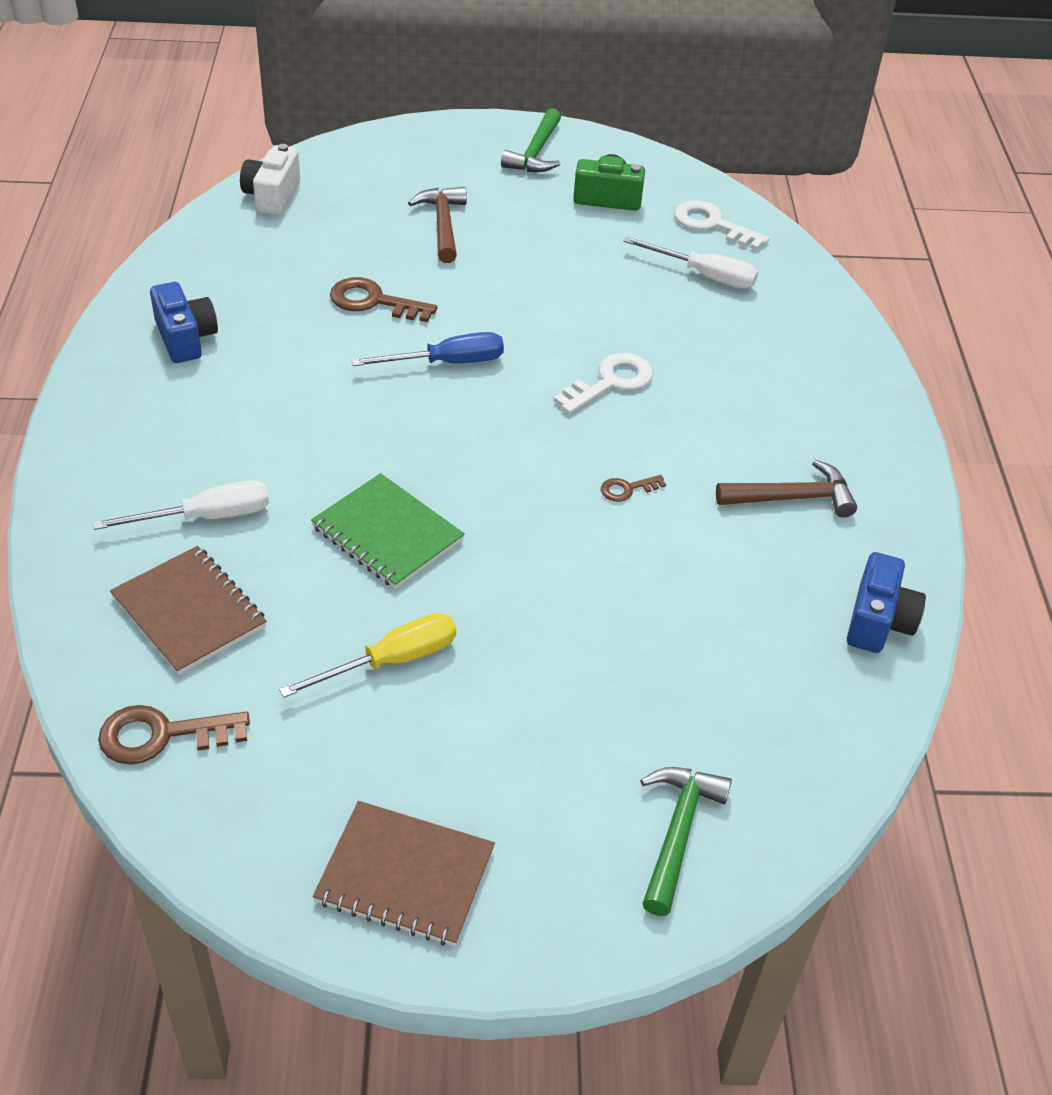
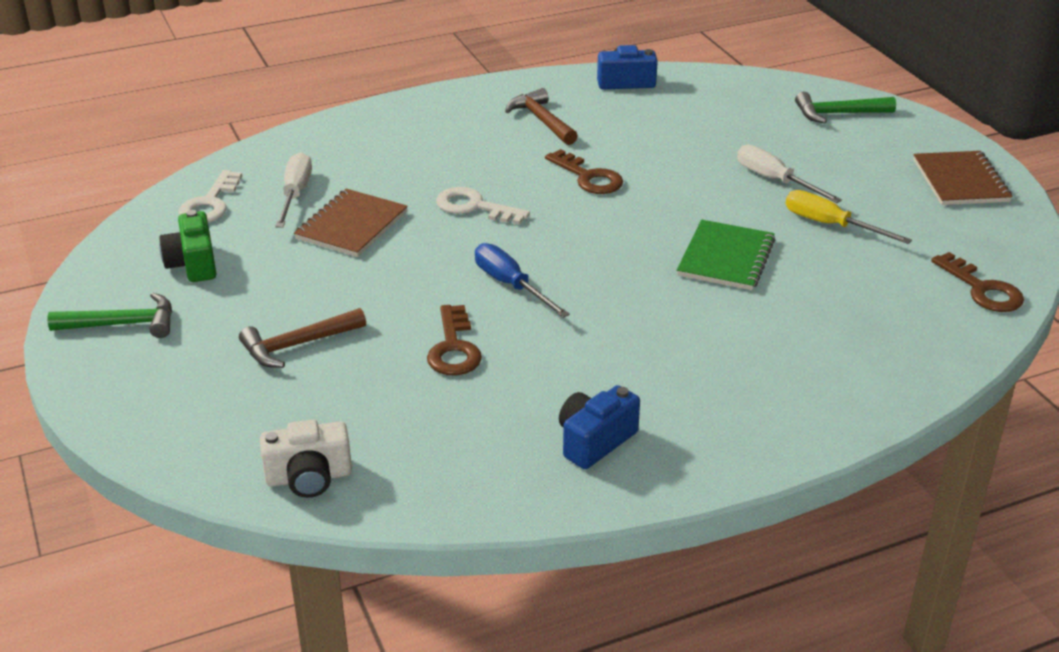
camera: 110 degrees left, 10 degrees down
white screwdriver [93,480,269,530] -> white screwdriver moved to [737,144,842,203]
brown notebook [110,546,267,675] -> brown notebook moved to [294,189,408,257]
brown key [601,475,666,502] -> brown key [545,149,623,194], size x1.84

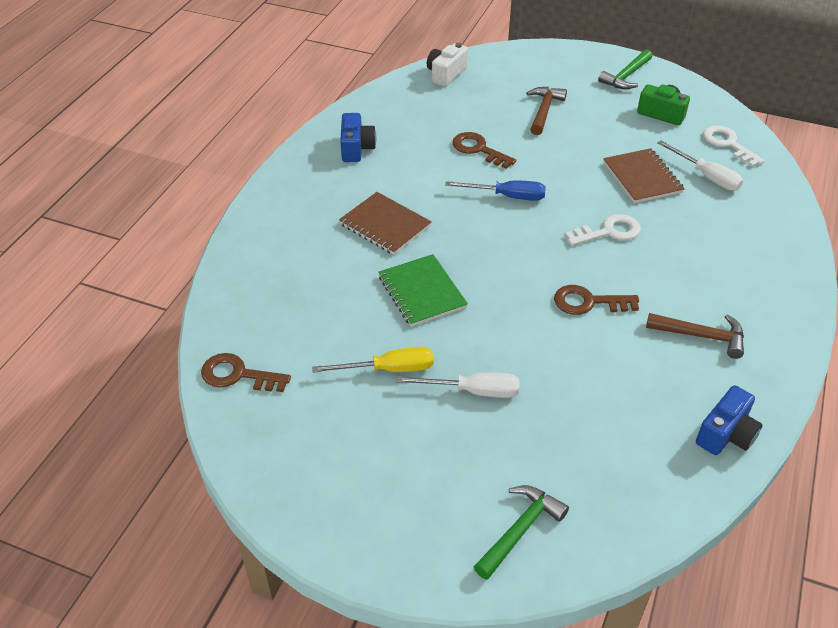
camera: 135 degrees right, 10 degrees up
brown notebook [913,151,1012,205] -> brown notebook moved to [339,192,432,255]

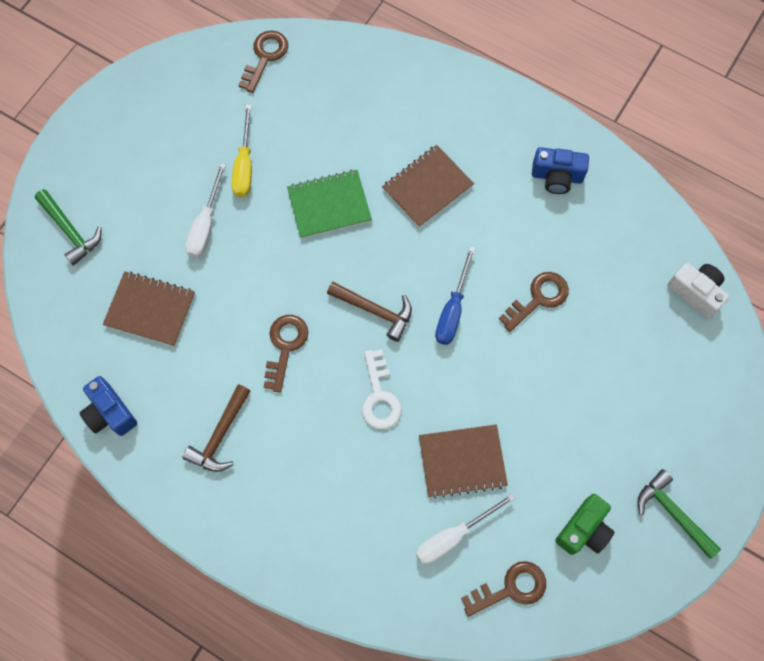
camera: 100 degrees right, 25 degrees up
brown hammer [526,87,567,135] -> brown hammer moved to [327,282,412,342]
white key [703,125,765,167] -> brown key [461,561,546,617]
none -> brown notebook [103,271,195,346]

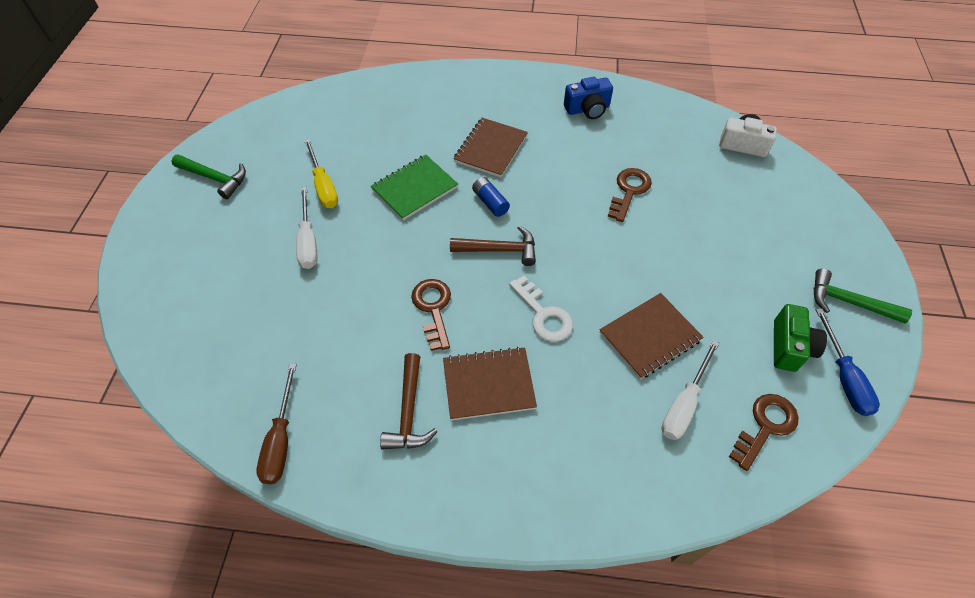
camera: 25 degrees left, 15 degrees down
green hammer [35,189,101,266] -> green hammer moved to [172,154,246,199]
blue camera [80,376,137,436] -> brown screwdriver [257,364,297,484]
brown notebook [103,271,195,346] -> brown notebook moved to [443,347,537,420]
brown key [238,30,288,93] -> none
blue screwdriver [435,246,475,345] -> blue screwdriver moved to [816,309,880,416]
none -> blue battery [472,177,510,217]

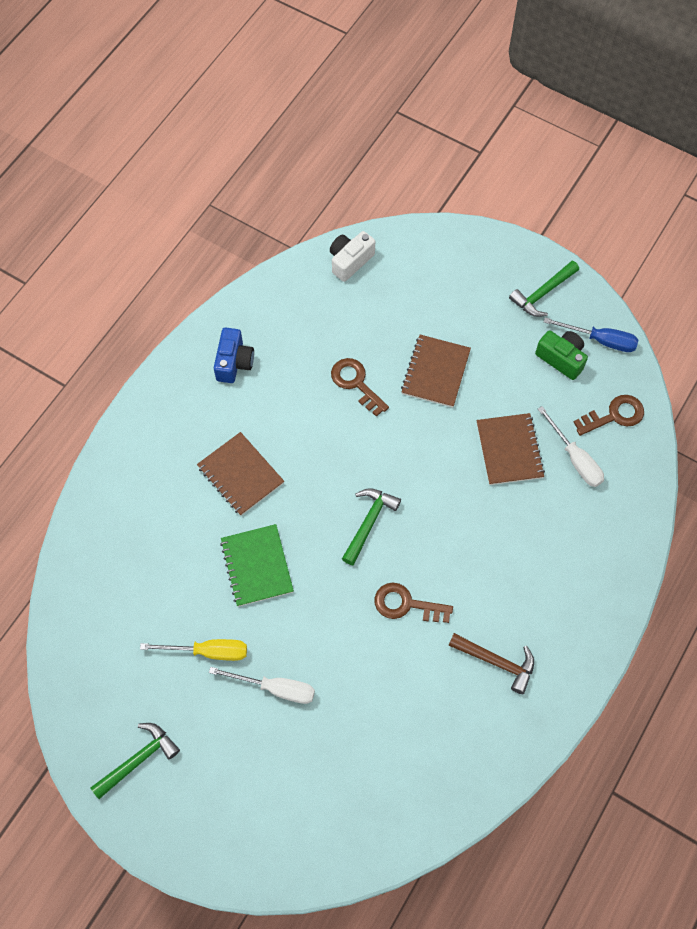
camera: 65 degrees left, 10 degrees up
brown screwdriver [257,364,297,484] -> none
brown notebook [443,347,537,420] -> brown notebook moved to [401,335,471,408]
brown hammer [450,226,536,266] -> green hammer [342,488,401,565]
blue battery [472,177,510,217] -> none
white key [509,276,573,342] -> none
brown key [729,394,799,471] -> brown key turned 90 degrees clockwise [574,395,644,436]

